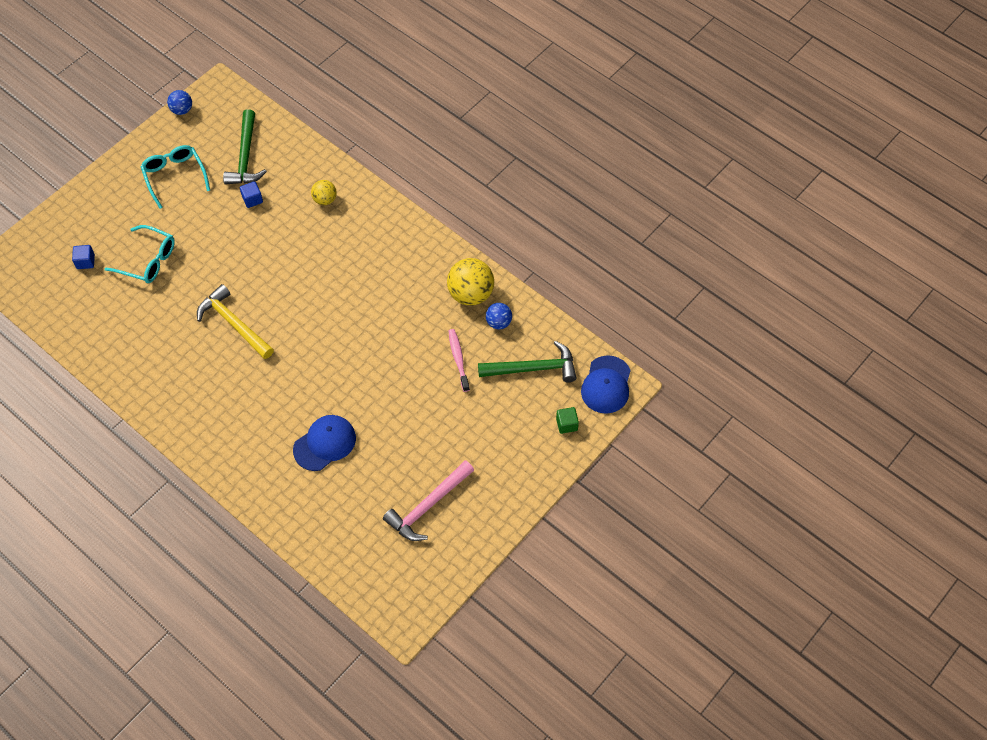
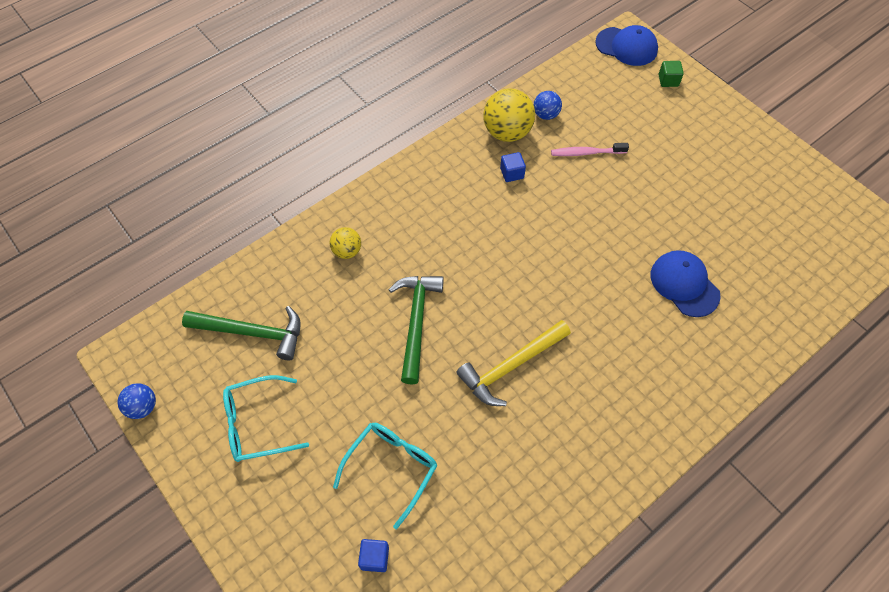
camera: 80 degrees left, 0 degrees up
blue cube [240,181,263,208] -> blue cube moved to [500,152,526,182]
pink hammer [383,460,474,541] -> none
green hammer [478,341,576,382] -> green hammer moved to [388,276,444,385]

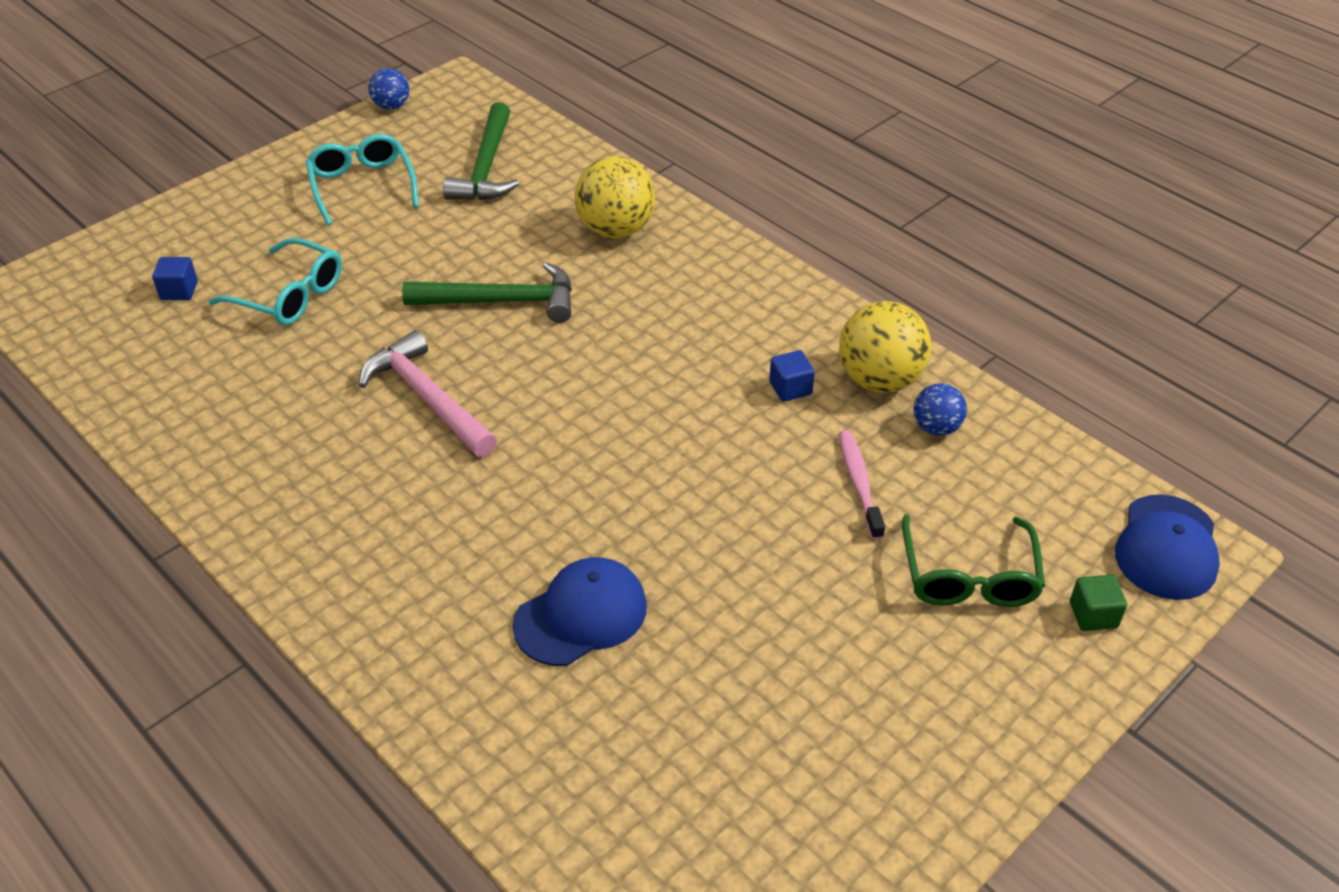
camera: 85 degrees right, 15 degrees down
yellow ball [329,227,361,259] -> yellow ball [574,156,655,238], size x1.79
yellow hammer [456,320,571,406] -> pink hammer [359,330,497,457]
none -> green glasses [902,514,1045,607]

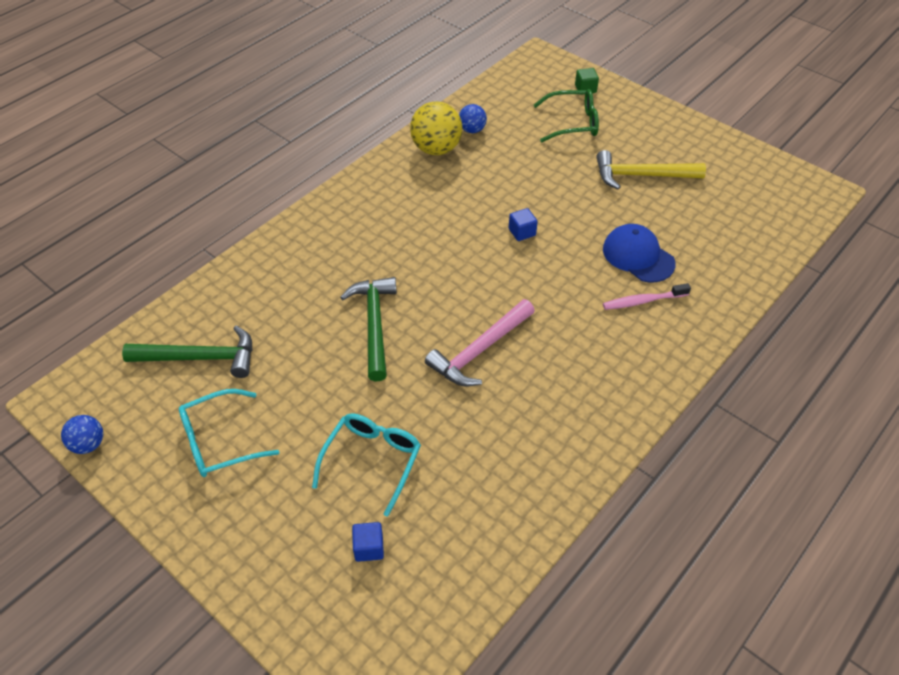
camera: 95 degrees left, 5 degrees up
yellow ball [574,156,655,238] -> none
blue cube [769,350,815,402] -> blue cube moved to [509,208,538,241]
pink toothbrush [839,430,885,540] -> pink toothbrush moved to [603,283,691,310]
blue cap [1115,494,1220,600] -> none
none -> yellow hammer [596,150,706,189]

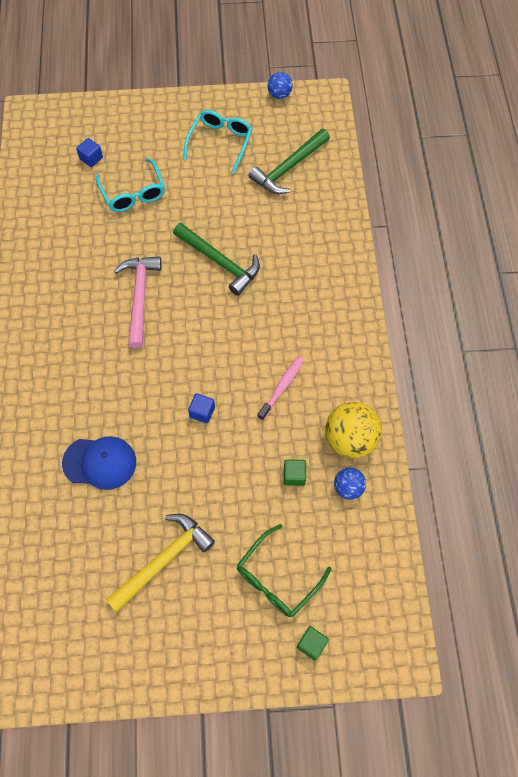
camera: 135 degrees right, 15 degrees up
pink toothbrush [603,283,691,310] -> pink toothbrush moved to [258,356,304,421]
none -> green cube [284,459,306,486]

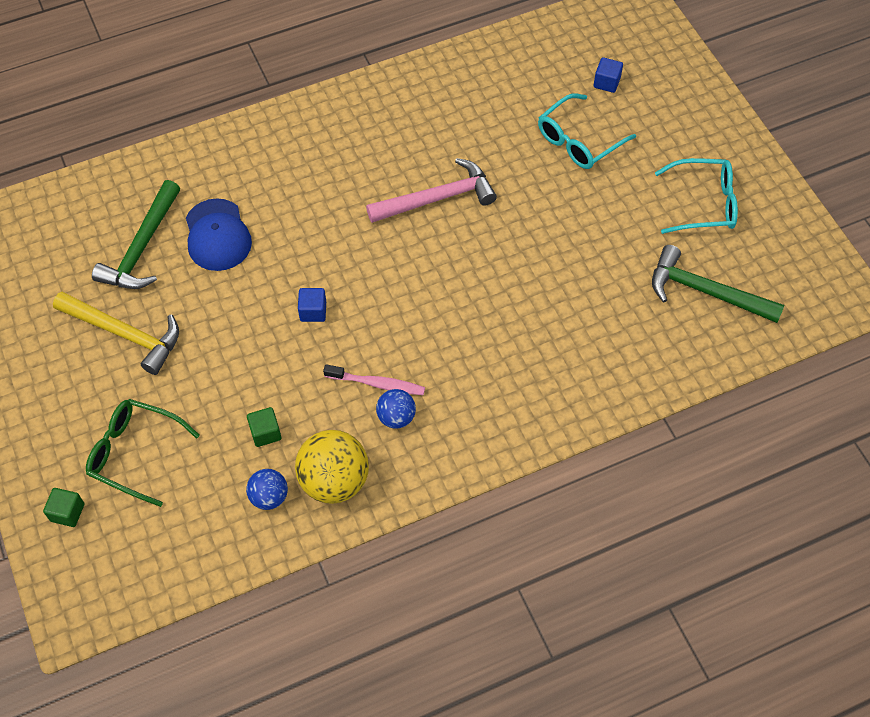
camera: 70 degrees right, 5 degrees down
green hammer [173,223,260,296] -> green hammer moved to [92,180,180,289]
blue ball [268,72,293,99] -> blue ball moved to [376,389,416,429]

